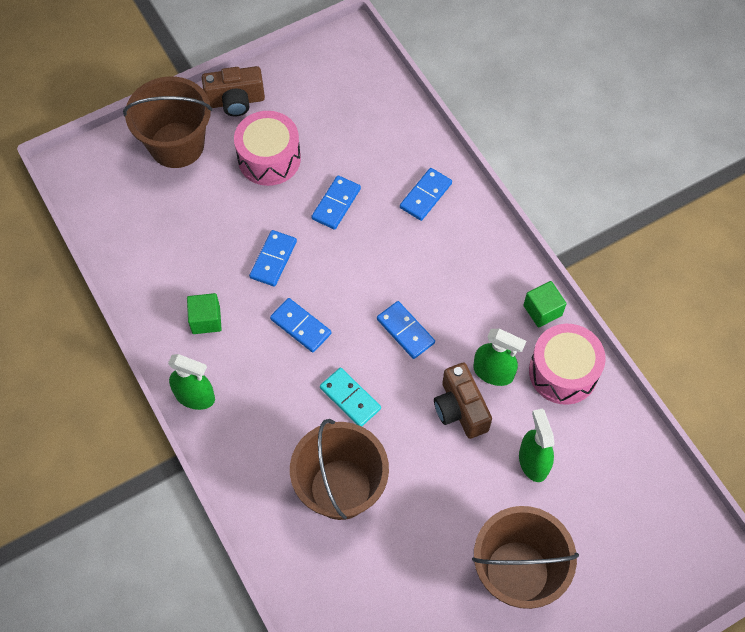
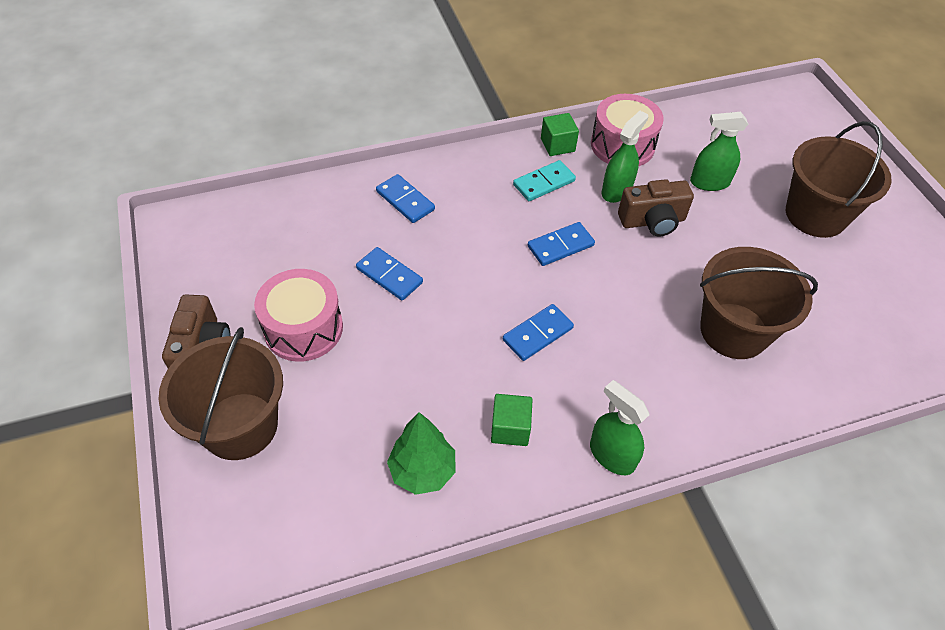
camera: 80 degrees left, 10 degrees down
green spray bottle [168,354,215,410] -> green spray bottle turned 75 degrees counterclockwise [590,380,649,475]
blue domino [249,230,297,287] -> none
turquoise domino [320,368,381,426] -> turquoise domino moved to [513,160,576,201]
none -> green tree [387,412,455,495]

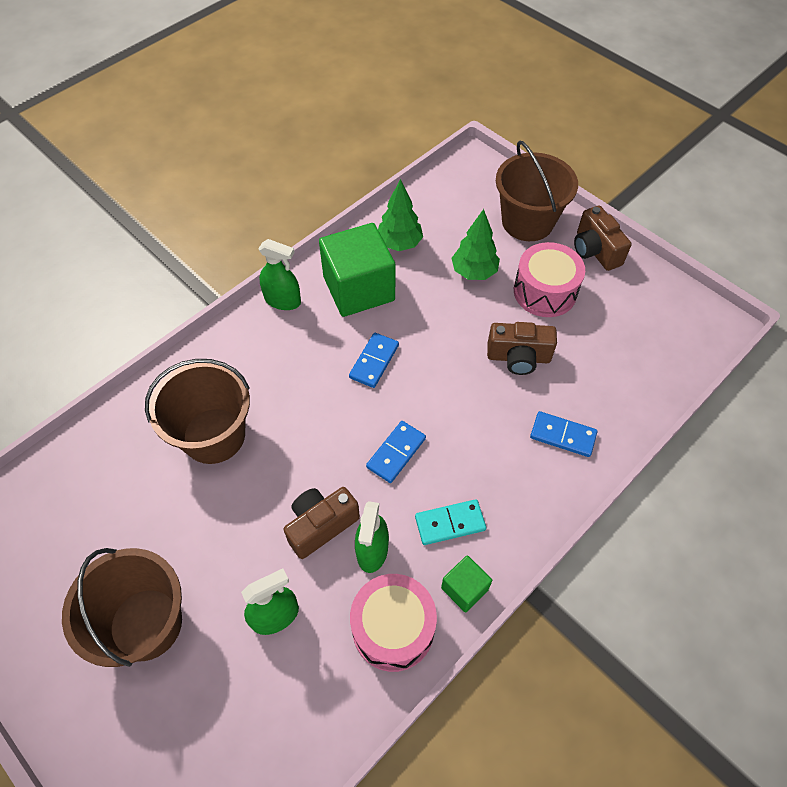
camera: 155 degrees right, 5 degrees up
blue domino [356,247,423,300] -> brown camera [487,322,557,375]
green cube [491,394,533,446] -> green cube [319,223,395,317], size x2.10
turquoise domino [513,160,576,201] -> turquoise domino turned 45 degrees clockwise [415,499,486,545]
none -> green tree [452,209,500,280]

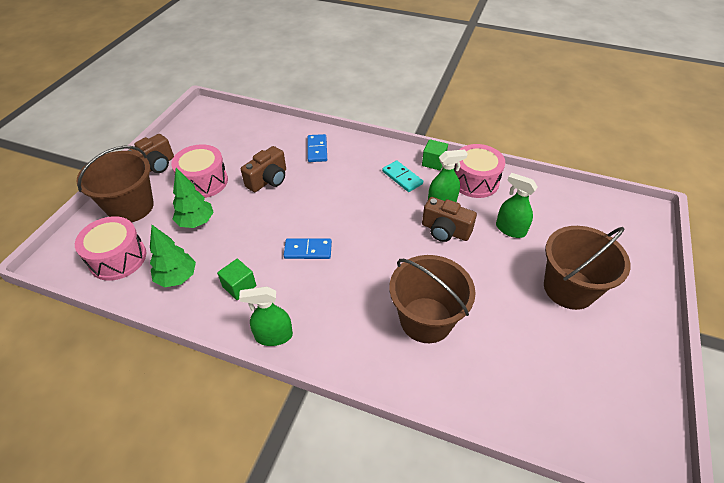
camera: 115 degrees left, 10 degrees down
green spray bottle [258,239,301,310] -> green spray bottle turned 90 degrees counterclockwise [239,286,293,346]
green cube [319,223,395,317] -> green cube [217,259,256,300], size x0.48
blue domino [366,421,426,483] -> none
brown camera [487,322,557,375] -> brown camera turned 60 degrees clockwise [241,146,286,192]
none -> pink drum [75,216,146,281]

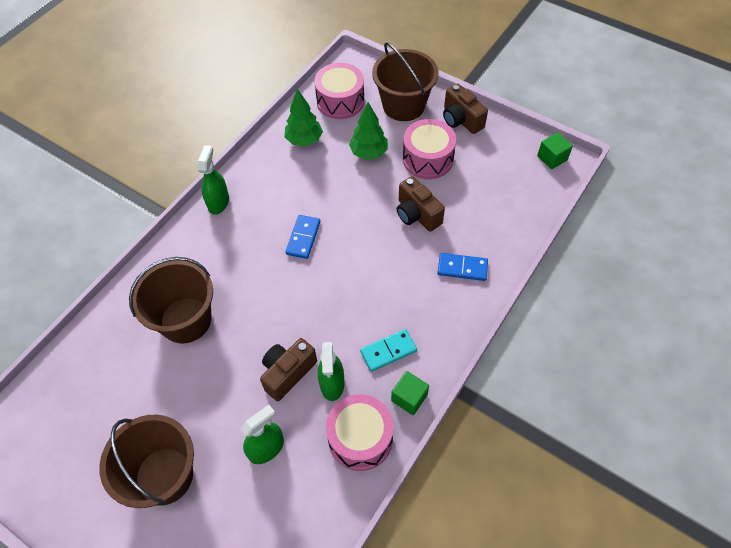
camera: 105 degrees right, 10 degrees up
green cube [217,259,256,300] -> green cube moved to [537,132,573,169]

